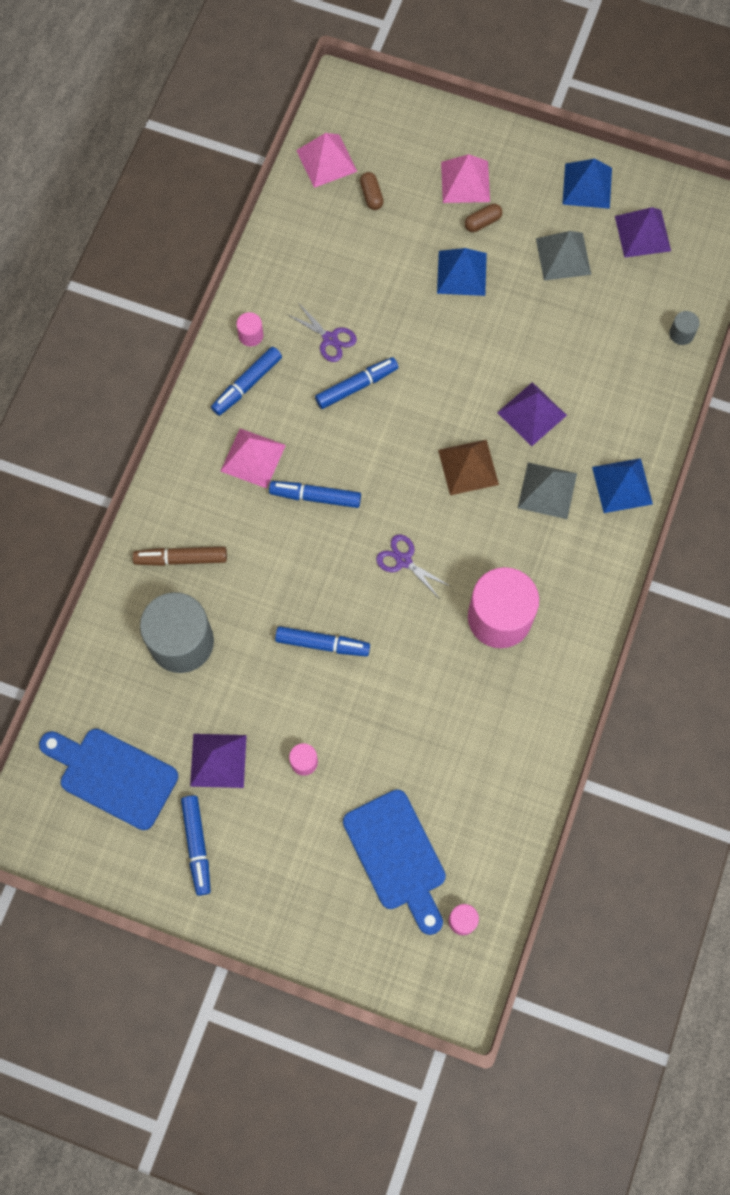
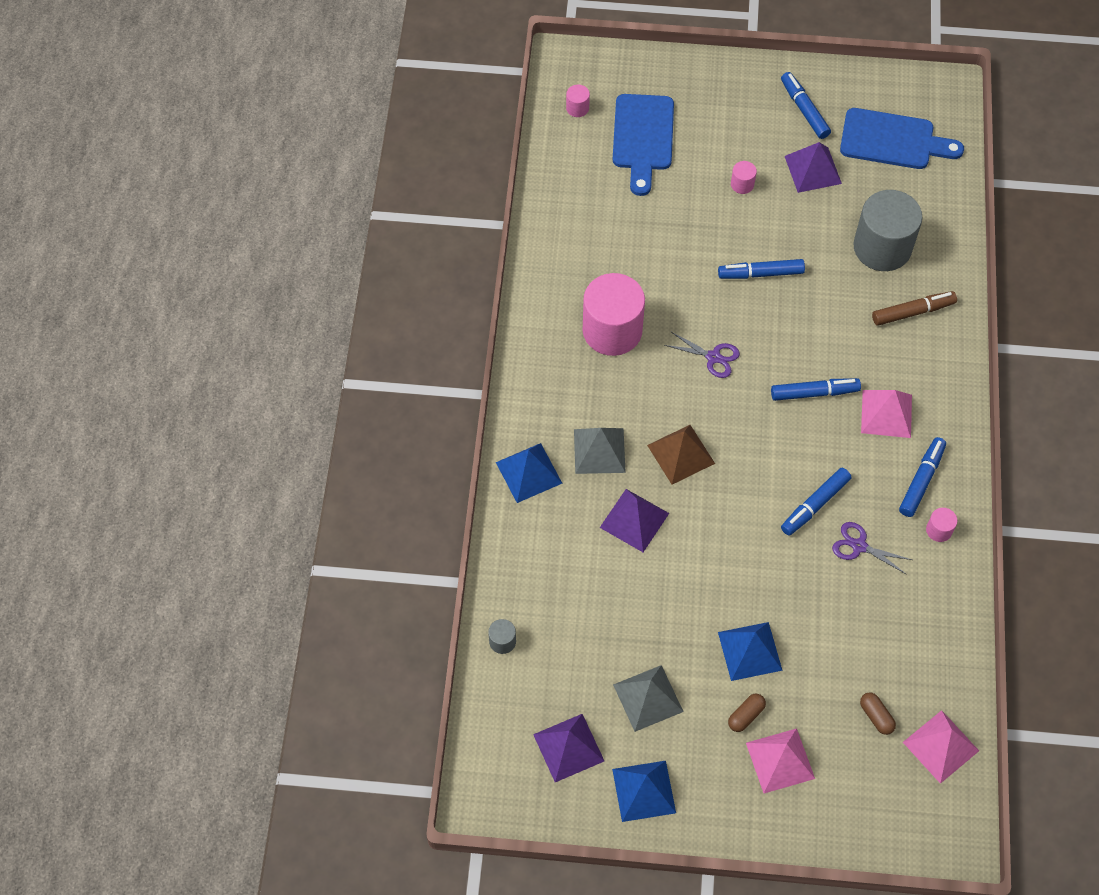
camera: 165 degrees right, 10 degrees down
blue cutting board [343,789,446,935] -> blue cutting board turned 135 degrees counterclockwise [613,94,674,196]

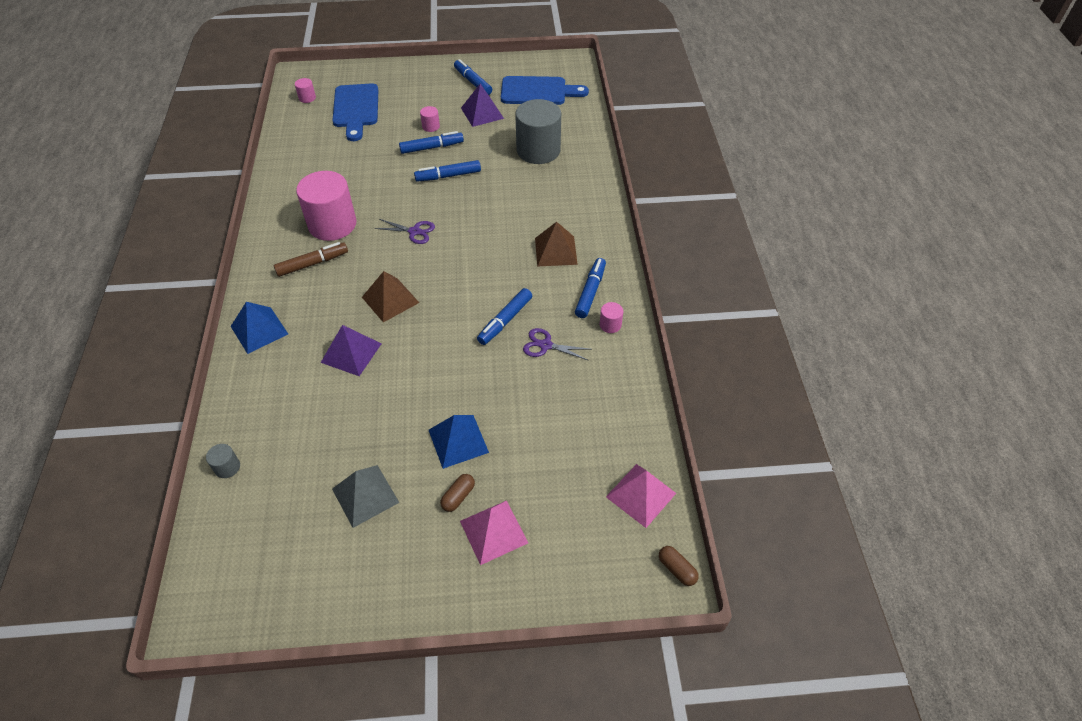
camera: 10 degrees left, 10 degrees down
purple pyramid [533,714,604,782] -> none
grey pyramid [574,428,626,474] -> none
blue pyramid [612,761,676,822] -> none
blue marker [771,378,861,401] -> blue marker moved to [399,131,464,154]
brown capsule [860,692,896,735] -> brown capsule moved to [659,546,699,586]
pink pyramid [861,390,912,438] -> brown pyramid [535,222,578,267]
brown marker [872,291,957,326] -> brown marker moved to [274,242,348,277]

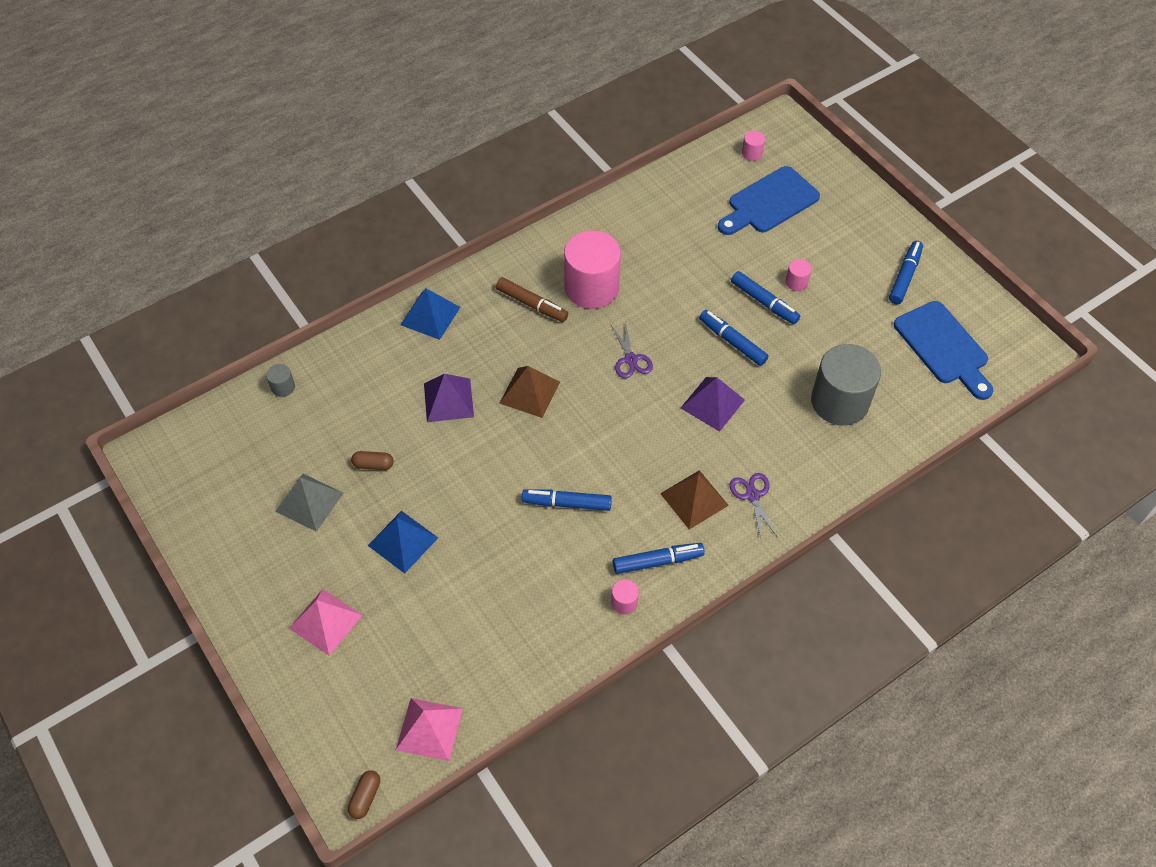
camera: 60 degrees right, 5 degrees up
brown capsule [440,474,475,512] -> brown capsule moved to [351,451,394,470]
purple pyramid [461,84,504,127] -> purple pyramid moved to [681,377,745,432]
purple scissors [523,328,589,360] -> purple scissors moved to [730,473,778,538]

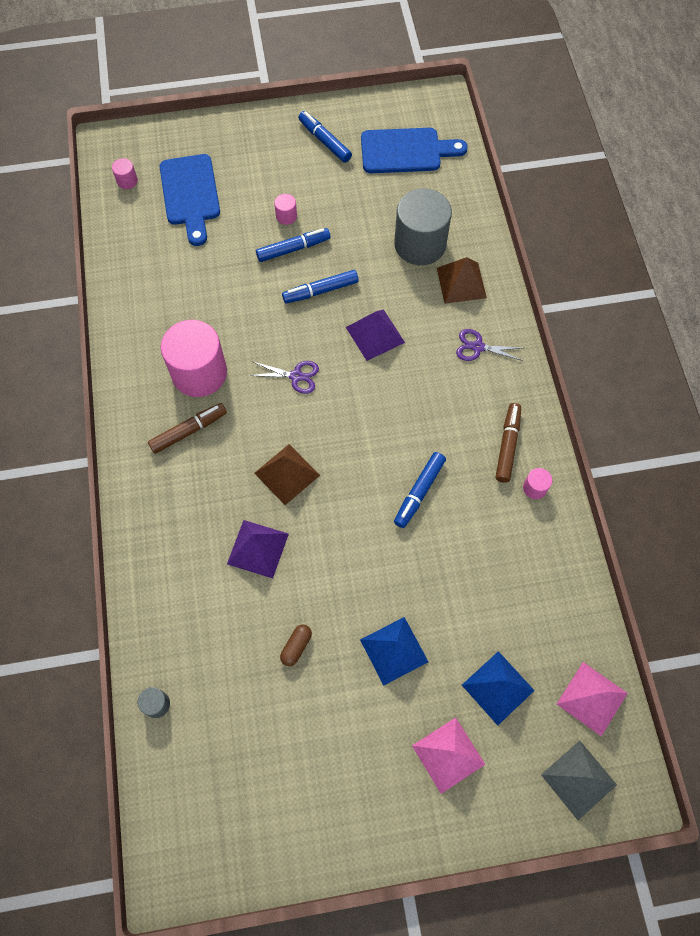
camera: 65 degrees left, 10 degrees up
grey pyramid [275,474,343,532] -> grey pyramid moved to [541,741,617,820]
brown capsule [348,770,380,819] -> none
blue pyramid [400,288,460,340] -> blue pyramid moved to [462,651,535,726]
blue marker [613,543,705,574] -> brown marker [496,403,521,483]
brown pyramid [660,470,729,530] -> brown pyramid moved to [437,257,487,304]

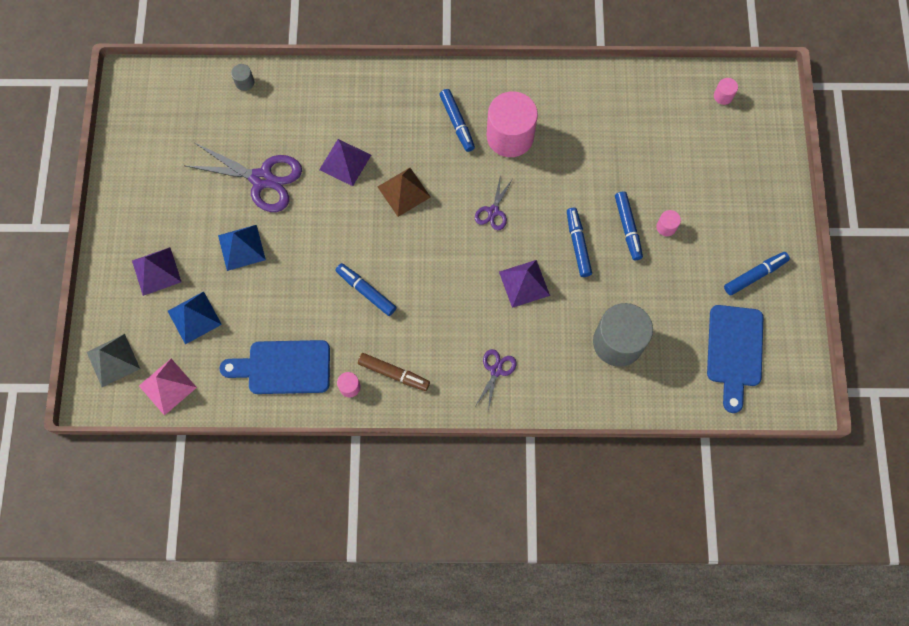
camera: 100 degrees right, 5 degrees up
brown marker [148,403,227,454] -> blue marker [439,89,475,152]
blue cutting board [160,154,220,246] -> blue cutting board moved to [219,340,330,394]
brown capsule [280,625,312,666] -> purple scissors [186,143,302,212]
pink pyramid [412,717,486,794] -> purple pyramid [132,247,181,296]
brown pyramid [437,257,487,304] -> none

